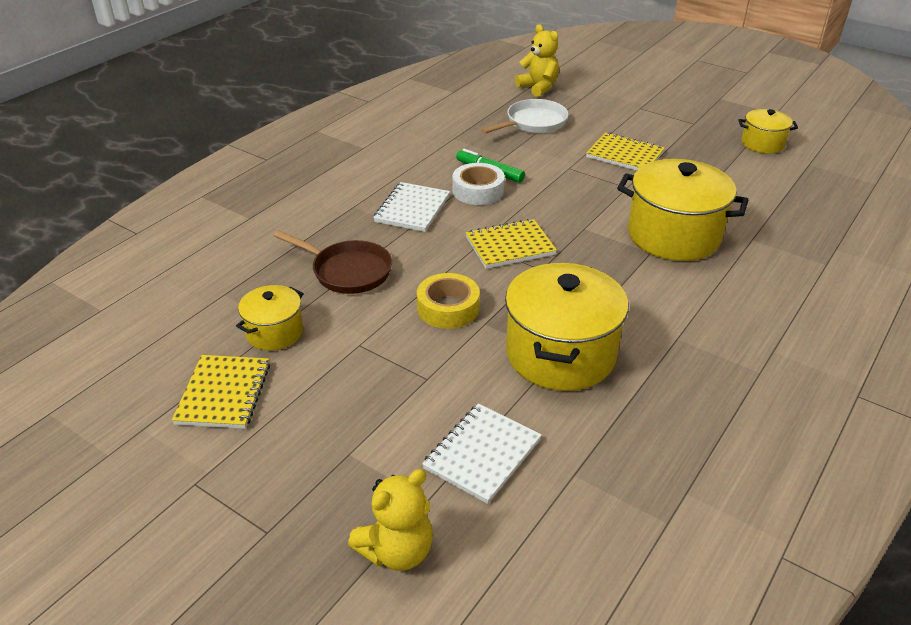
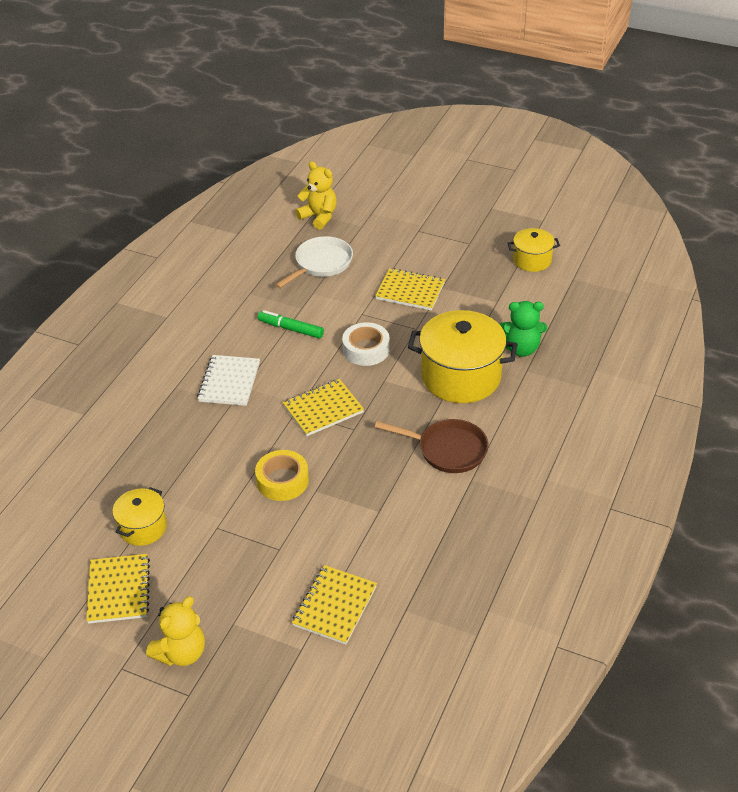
camera: 10 degrees left, 5 degrees up
brown pan [273,230,392,294] -> brown pan moved to [375,419,489,473]
yellow teddy bear [348,469,433,571] -> yellow teddy bear moved to [146,596,205,666]
white notebook [422,403,542,504] -> yellow notebook [292,565,377,645]
white tape [453,163,505,205] -> white tape moved to [342,322,390,366]
yellow pot [505,263,628,391] -> none
none -> green teddy bear [499,301,547,357]

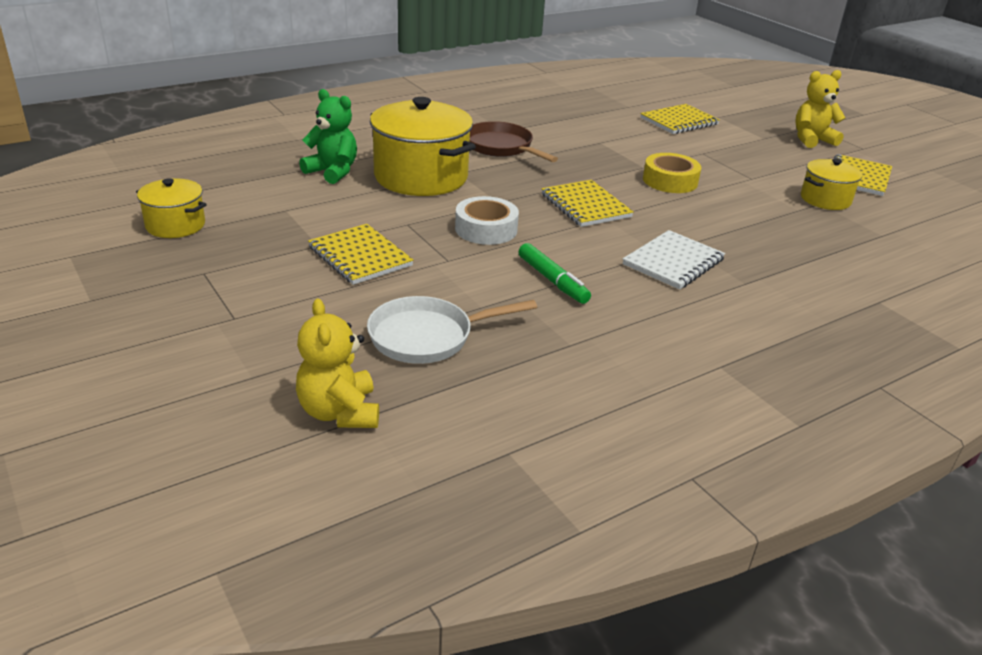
camera: 150 degrees left, 10 degrees down
yellow notebook [283,379,364,436] -> yellow notebook turned 60 degrees clockwise [542,180,634,227]

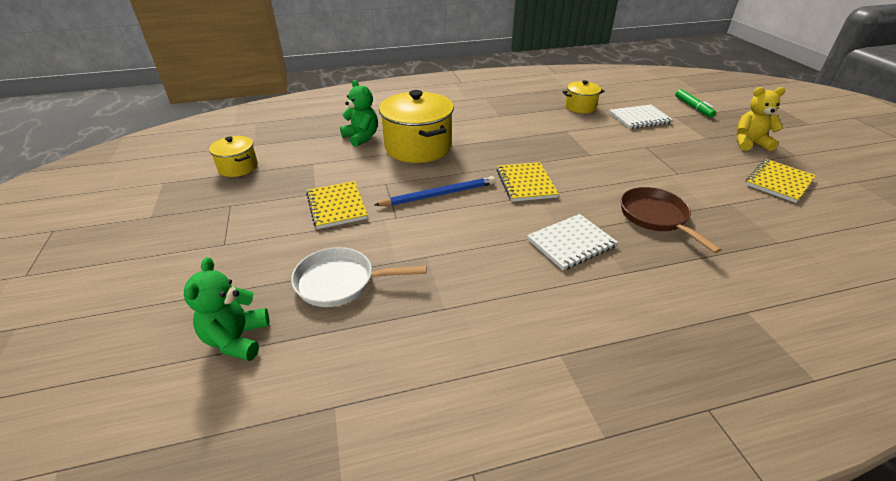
camera: 20 degrees right, 5 degrees up
yellow teddy bear [296,298,379,428] -> green teddy bear [184,257,269,361]
white tape [455,196,519,245] -> blue pencil [375,176,495,206]
brown pan [470,121,558,162] -> brown pan moved to [621,187,722,253]
green marker [519,243,591,304] -> green marker moved to [675,89,716,118]
yellow notebook [640,104,720,134] -> white notebook [609,105,673,129]
yellow tape [643,153,701,193] -> none
yellow pot [801,159,862,210] -> yellow pot moved to [562,80,604,113]

